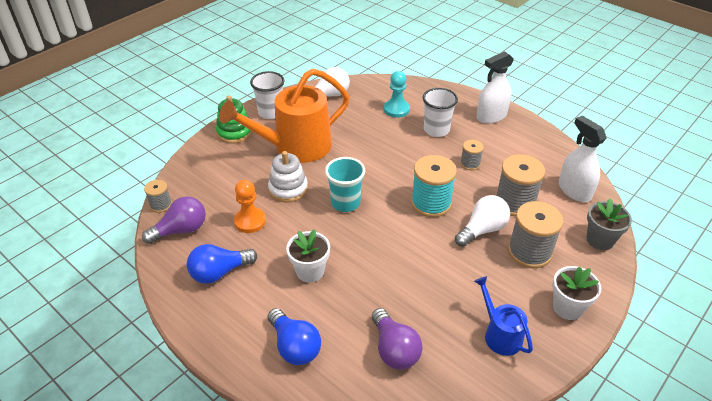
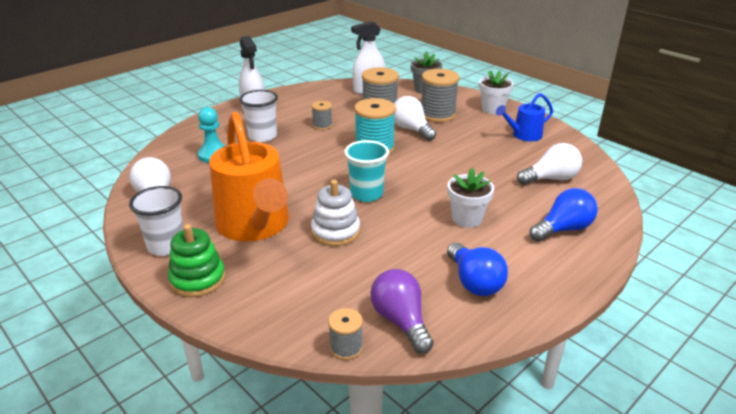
camera: 85 degrees left, 10 degrees down
orange pawn [234,180,266,233] -> none
purple light bulb [372,308,423,370] -> white light bulb [517,143,582,185]

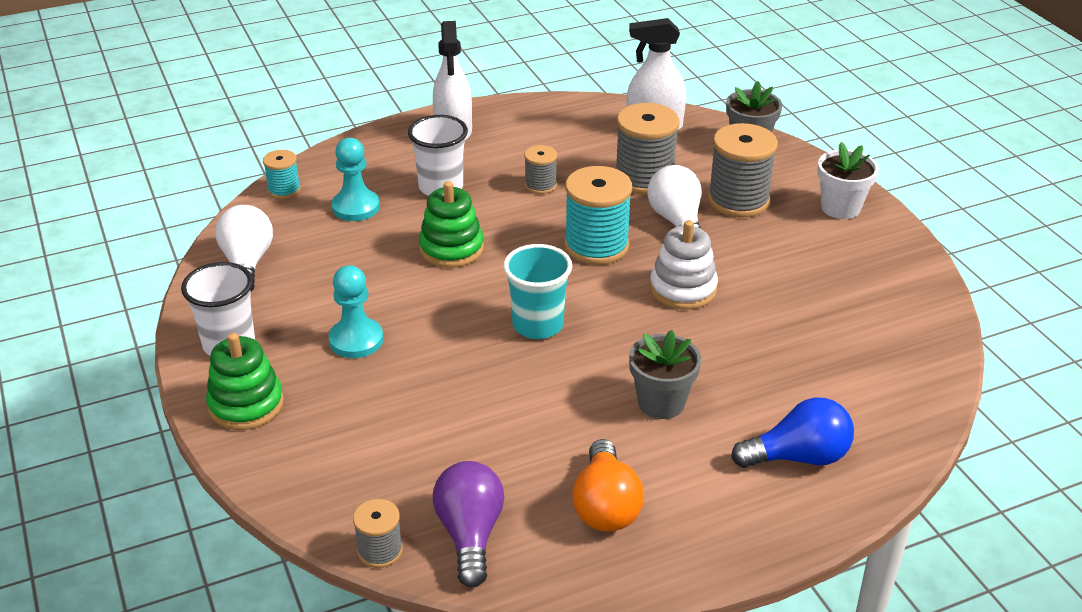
camera: 20 degrees right, 5 degrees up
orange watering can [209,112,289,241] -> turquoise pawn [328,265,383,358]
white stacking toy [311,180,360,246] -> white stacking toy moved to [650,220,718,310]
blue light bulb [447,242,508,296] -> orange light bulb [572,439,644,532]
white flower pot [448,168,494,228] -> grey flower pot [629,330,701,419]
blue watering can [496,93,553,141] -> none
white light bulb [517,143,582,185] -> none
none -> turquoise spool [263,150,301,199]
none -> green stacking toy [419,181,484,268]

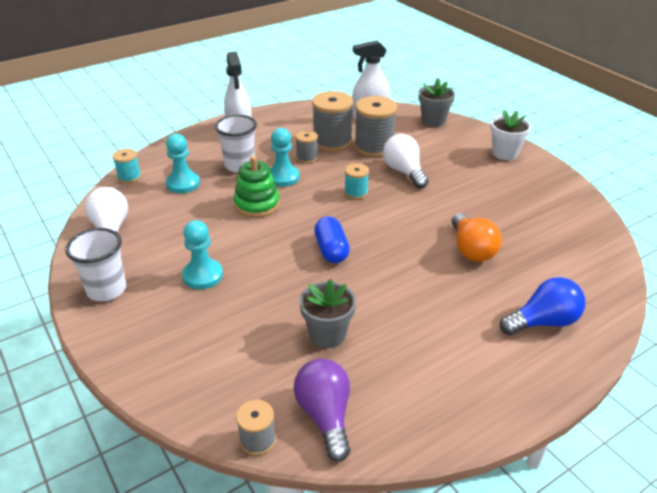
camera: 10 degrees left, 0 degrees up
green stacking toy [206,333,284,430] -> none
turquoise cup [503,244,572,339] -> blue capsule [314,217,350,263]
turquoise spool [565,166,632,265] -> turquoise spool [344,163,369,199], size x0.53
orange light bulb [572,439,644,532] -> orange light bulb moved to [452,213,502,262]
grey flower pot [629,330,701,419] -> grey flower pot moved to [299,279,356,348]
white stacking toy [650,220,718,310] -> none
grey spool [708,123,778,218] -> grey spool moved to [312,91,353,152]
none -> turquoise pawn [270,128,299,187]

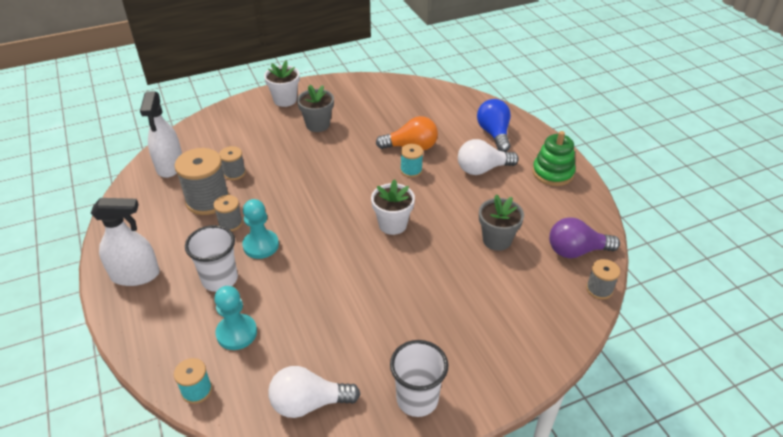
camera: 80 degrees left, 5 degrees up
turquoise pawn [182,220,223,289] -> none
green stacking toy [234,156,280,218] -> green stacking toy moved to [532,131,576,186]
blue capsule [314,217,350,263] -> white flower pot [371,179,415,235]
turquoise spool [344,163,369,199] -> turquoise spool moved to [400,144,423,178]
grey spool [354,96,397,157] -> grey spool [219,146,246,180], size x0.53
white light bulb [383,134,429,189] -> white light bulb moved to [458,139,519,175]
grey flower pot [419,78,455,127] -> grey flower pot moved to [297,85,334,132]

